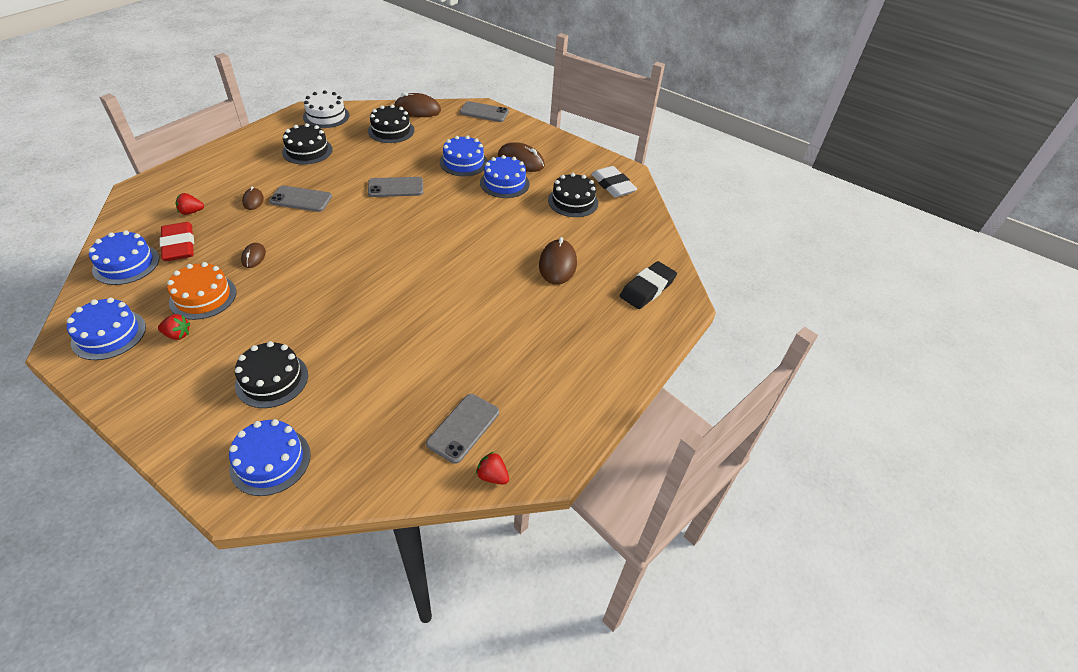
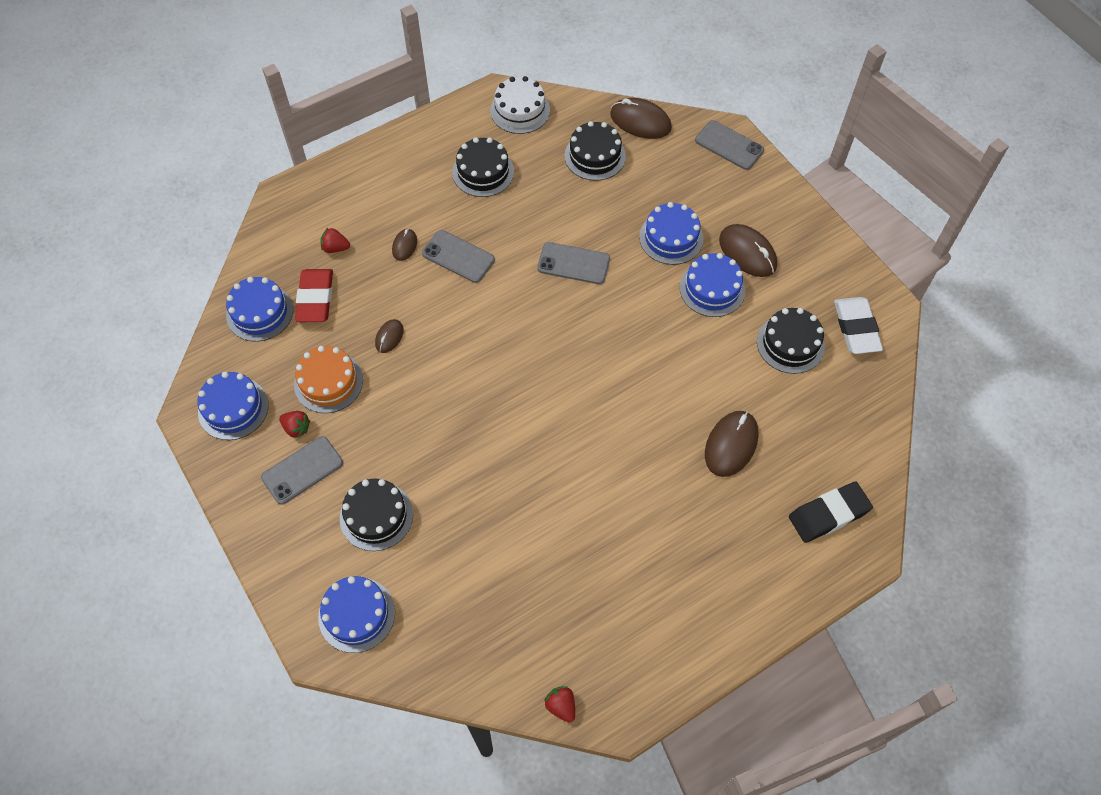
camera: 25 degrees right, 15 degrees up
grey phone [426,394,499,464] -> grey phone moved to [261,436,343,505]

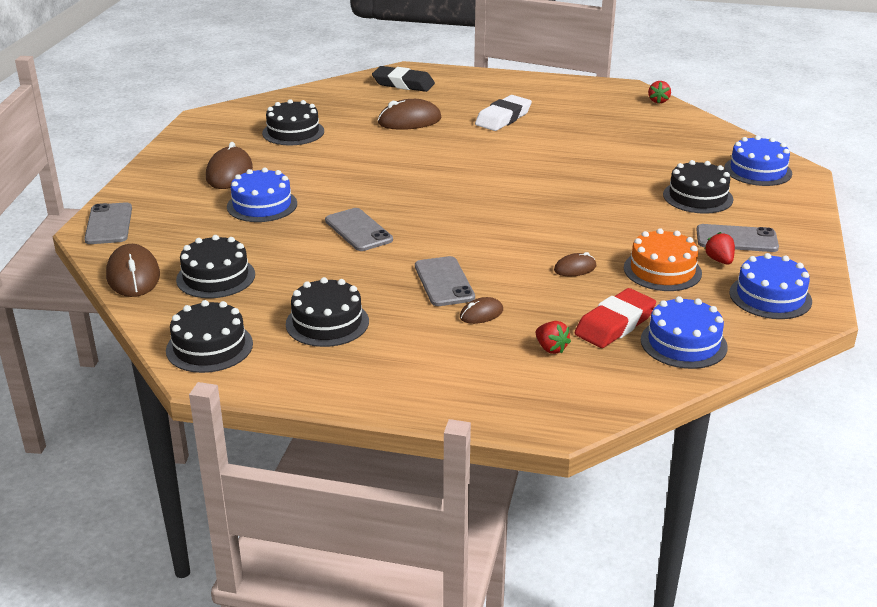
camera: 135 degrees left, 30 degrees down
white cake [490,76,550,134] -> black cake [166,300,253,373]
blue cake [679,253,745,317] -> none
white eraser [834,297,883,354] -> white eraser moved to [475,95,532,131]

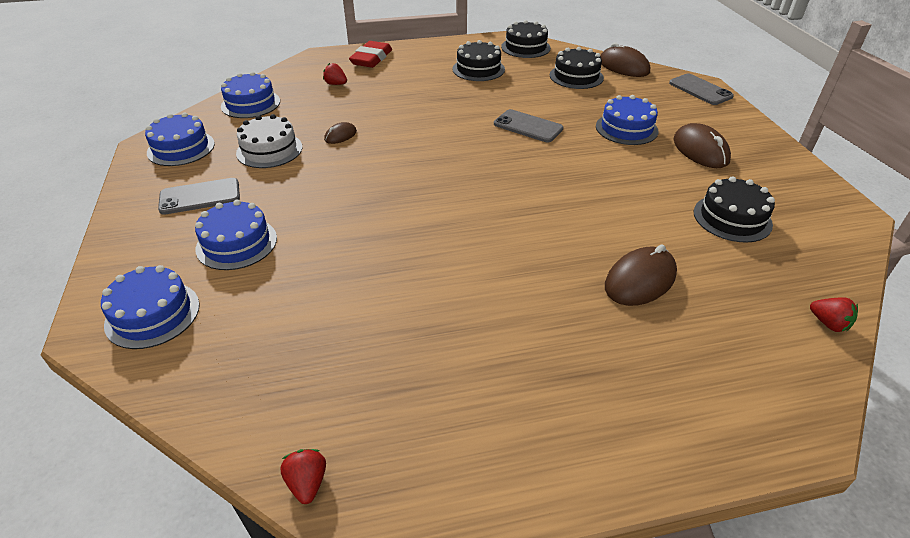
camera: 155 degrees right, 10 degrees up
black eraser [372,66,435,92] -> none
grey phone [415,256,475,306] -> none
brown mouse [460,297,503,324] -> none
white eraser [475,95,532,131] -> none
red eraser [575,288,656,348] -> red eraser moved to [349,41,392,68]
orange cake [624,228,702,291] -> white cake [236,114,302,168]
black cake [663,160,733,214] -> blue cake [195,200,277,270]
red strawberry [704,232,735,264] -> red strawberry moved to [810,297,858,332]

